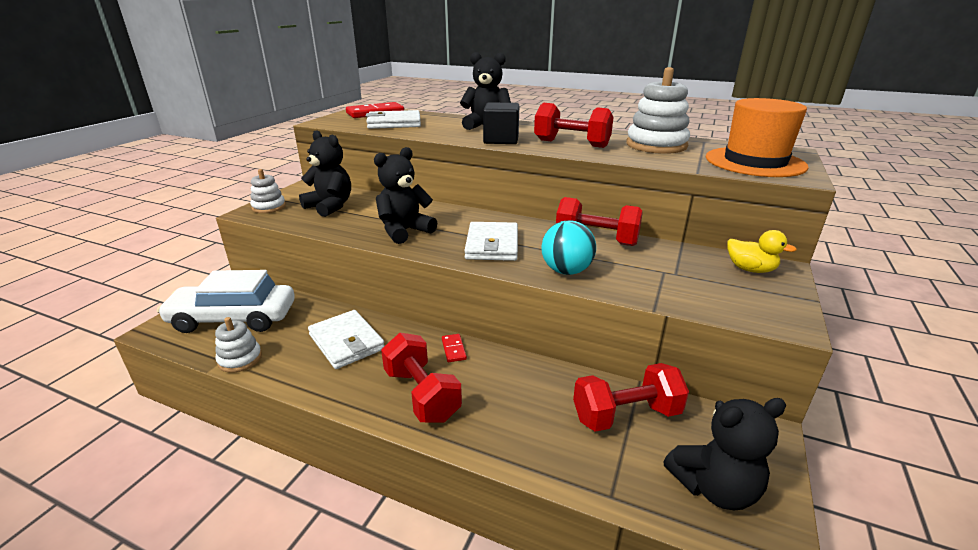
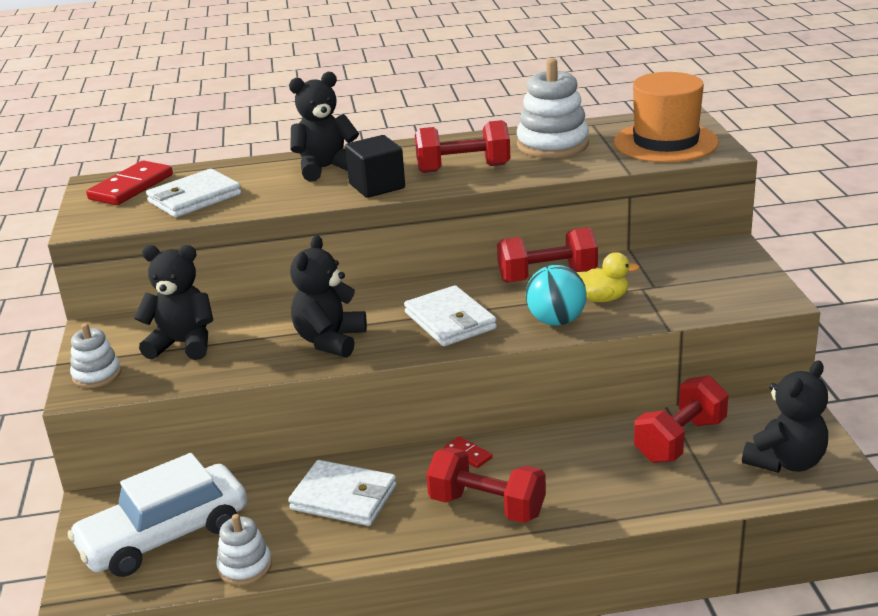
camera: 30 degrees left, 0 degrees up
yellow duck [727,230,797,273] -> yellow duck moved to [576,252,640,302]

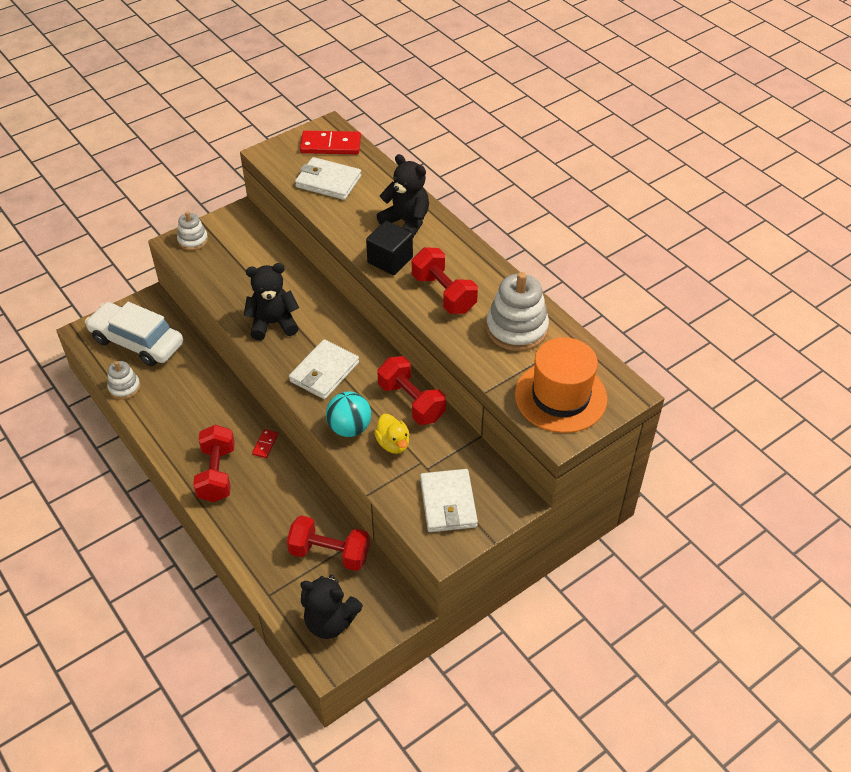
camera: 60 degrees right, 20 degrees up
black teddy bear [134,245,213,360] -> none
white wallet [288,460,396,526] -> white wallet moved to [420,469,478,532]

